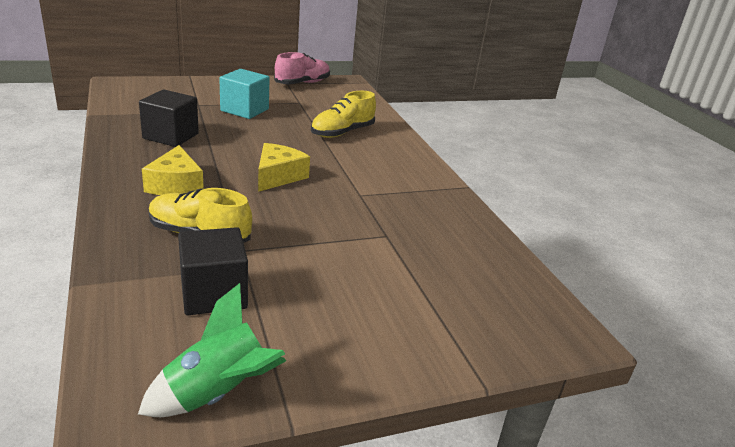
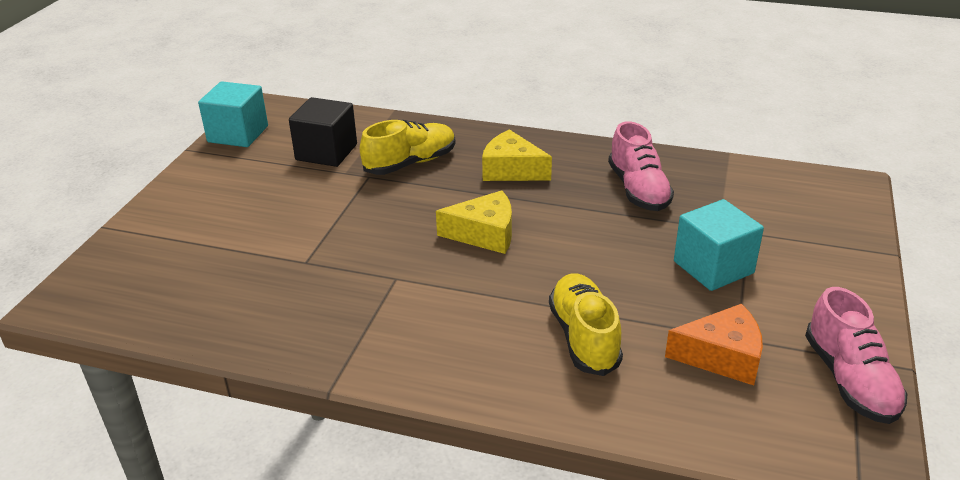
camera: 130 degrees right, 5 degrees up
green rocket [138,283,286,417] -> turquoise cube [198,81,268,147]
black cube [139,90,199,147] -> pink shoe [608,121,674,211]
yellow cheese [258,143,310,192] -> yellow cheese turned 60 degrees counterclockwise [436,190,512,254]
none -> orange cheese [665,304,763,385]

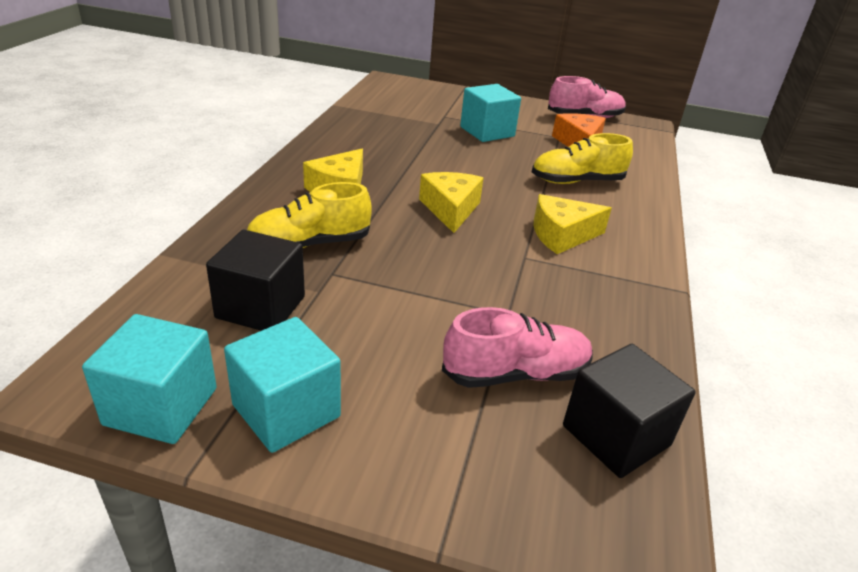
camera: 95 degrees left, 0 degrees up
yellow shoe [360,120,456,175] -> yellow shoe turned 75 degrees counterclockwise [247,182,372,248]
pink shoe [608,121,674,211] -> pink shoe moved to [442,307,593,388]
none -> turquoise cube [224,317,341,453]
none -> yellow cheese [534,194,612,254]
none -> black cube [563,344,696,478]

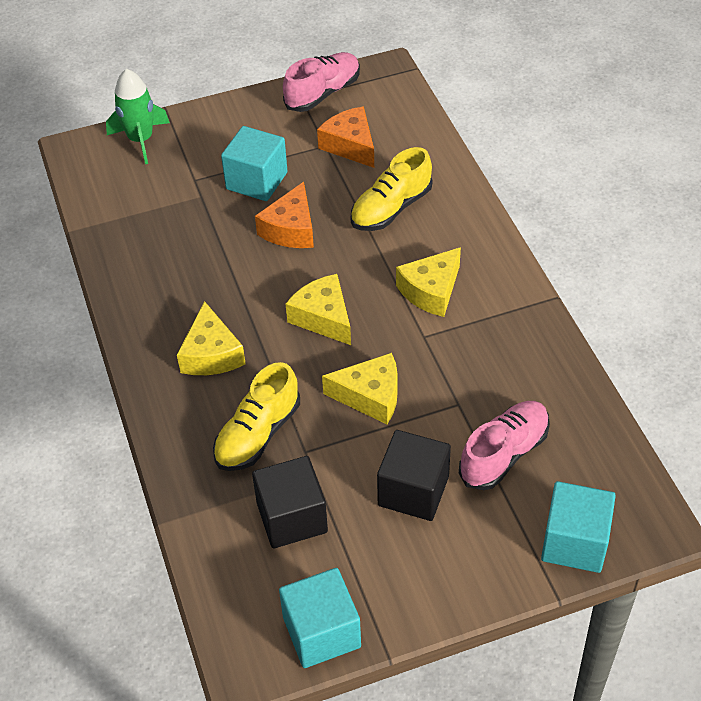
camera: 30 degrees left, 15 degrees up
turquoise cube [224,317,341,453] -> turquoise cube moved to [541,481,616,573]
black cube [563,344,696,478] -> black cube moved to [377,430,451,521]
none -> green rocket [106,69,170,164]
none -> orange cheese [255,182,314,248]
none -> yellow cheese [322,353,398,424]

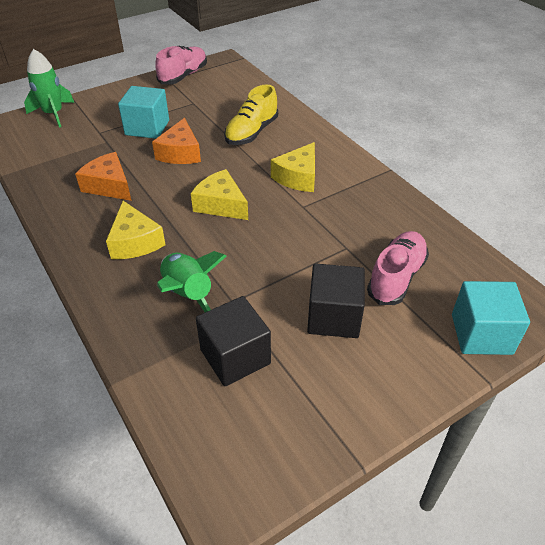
camera: 15 degrees left, 5 degrees down
yellow shoe [213,362,300,471] -> green rocket [157,251,227,312]
turquoise cube [279,568,361,668] -> none
orange cheese [317,106,374,168] -> orange cheese moved to [75,152,131,201]
yellow cheese [322,353,398,424] -> none

